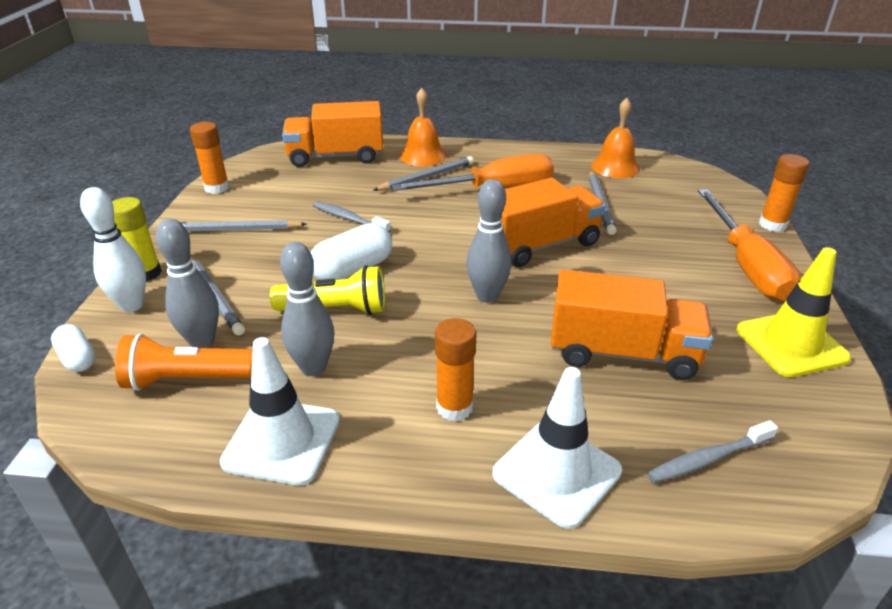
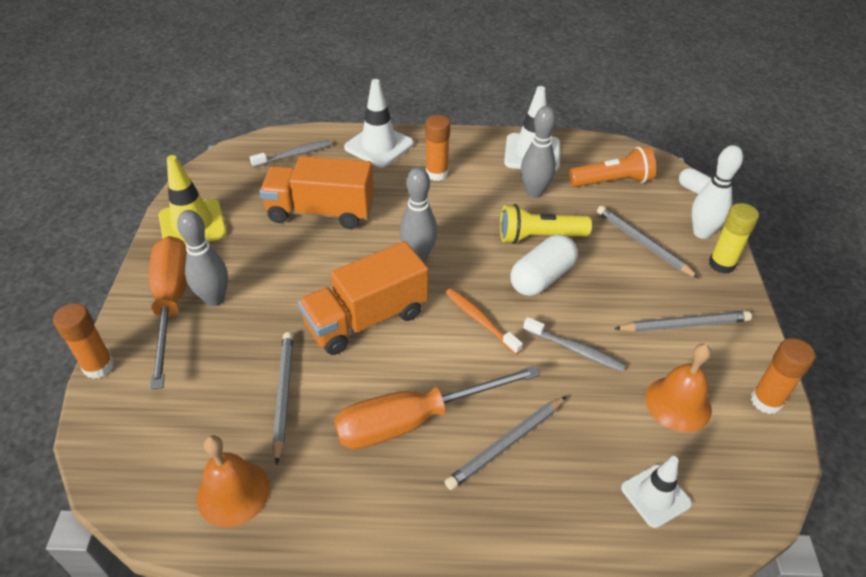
camera: 175 degrees right, 10 degrees up
grey bowling pin [156,219,219,348] -> grey bowling pin moved to [177,210,228,306]
orange truck [282,101,383,167] -> white traffic cone [621,456,692,528]
orange bell [400,88,446,166] -> orange bell moved to [645,344,712,432]
none -> orange toothbrush [445,288,523,354]

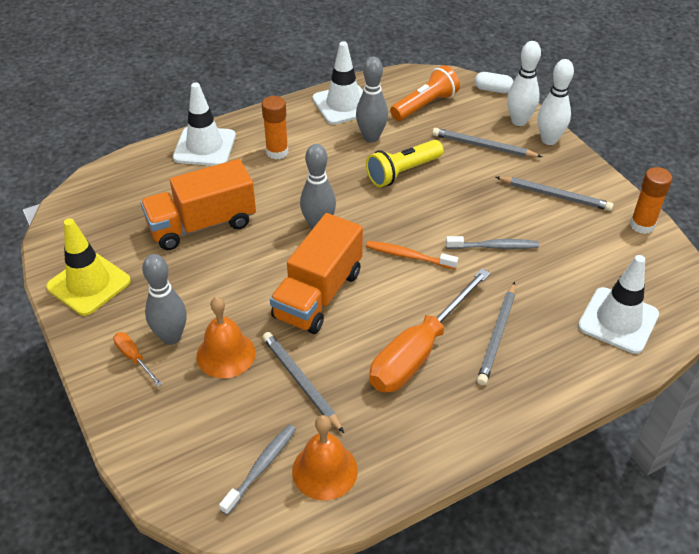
camera: 30 degrees left, 0 degrees up
orange glue stick [53,303,114,379] -> none
orange screwdriver [149,236,187,389] -> orange screwdriver [113,332,162,387], size x0.43
grey toothbrush [250,140,332,168] -> grey toothbrush moved to [219,424,296,515]
white capsule [510,235,578,296] -> none
grey pencil [614,311,752,332] -> grey pencil turned 60 degrees clockwise [496,176,613,211]
white traffic cone [621,456,692,528] -> white traffic cone [578,255,659,354], size x1.56
orange bell [645,344,712,432] -> orange bell moved to [196,297,256,378]
yellow glue stick [709,203,759,274] -> white bowling pin [538,59,574,145]

